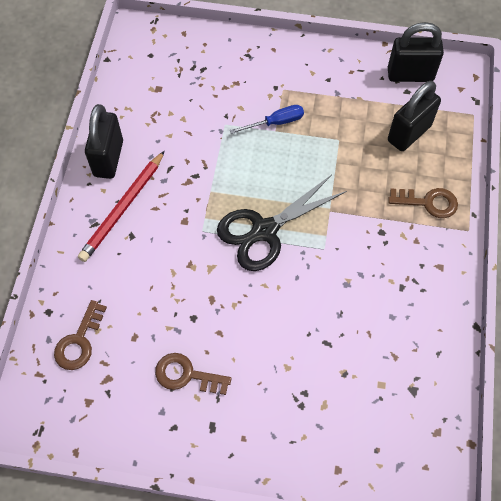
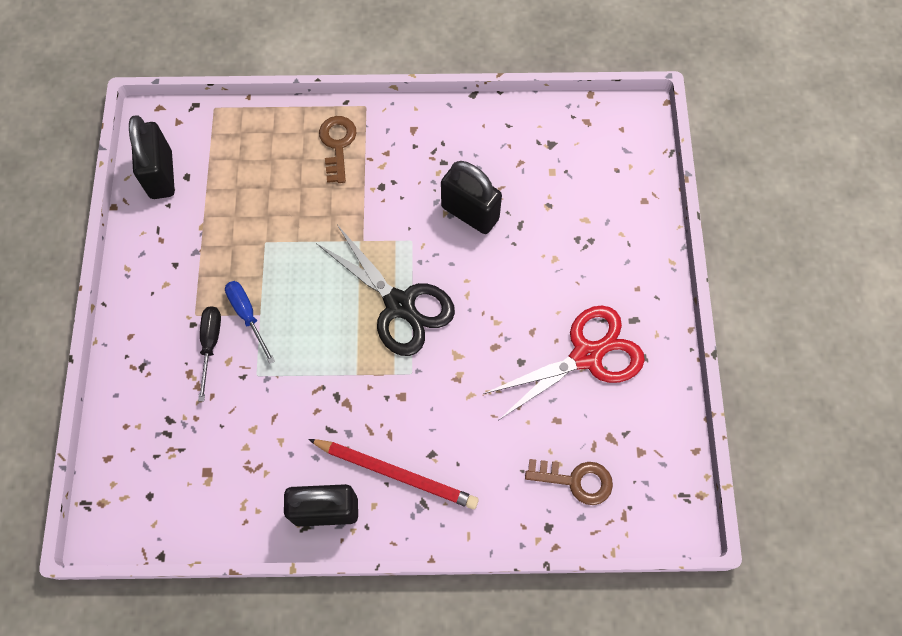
camera: 100 degrees left, 5 degrees up
brown key [155,353,231,395] -> red scissors [483,305,645,420]
black padlock [388,81,441,151] -> black padlock moved to [441,161,502,234]
none -> black screwdriver [198,306,221,402]

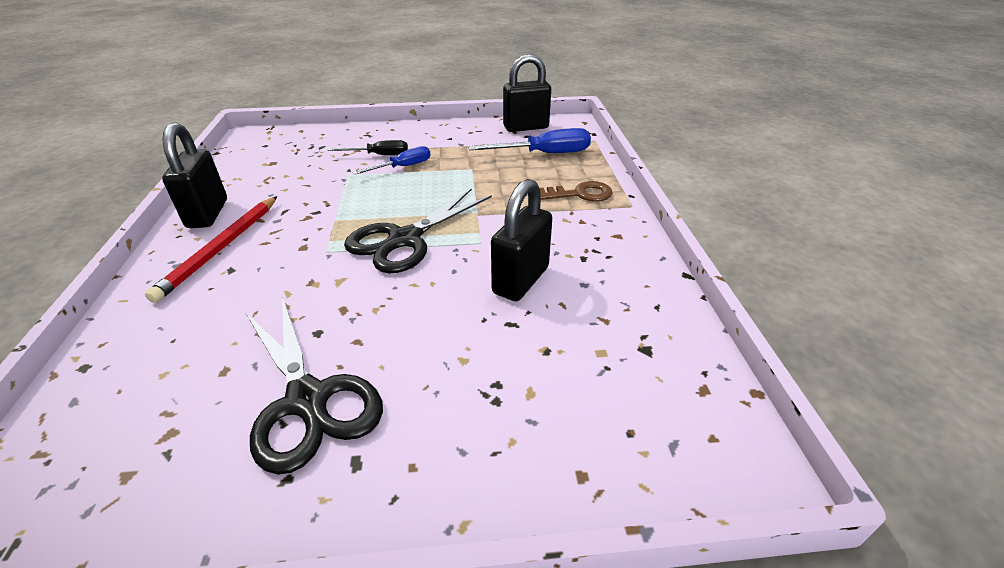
camera: 85 degrees right, 30 degrees down
red scissors [483,305,645,420] -> black scissors [245,298,383,475]
brown key [525,459,613,505] -> none
none -> blue screwdriver [468,128,591,153]

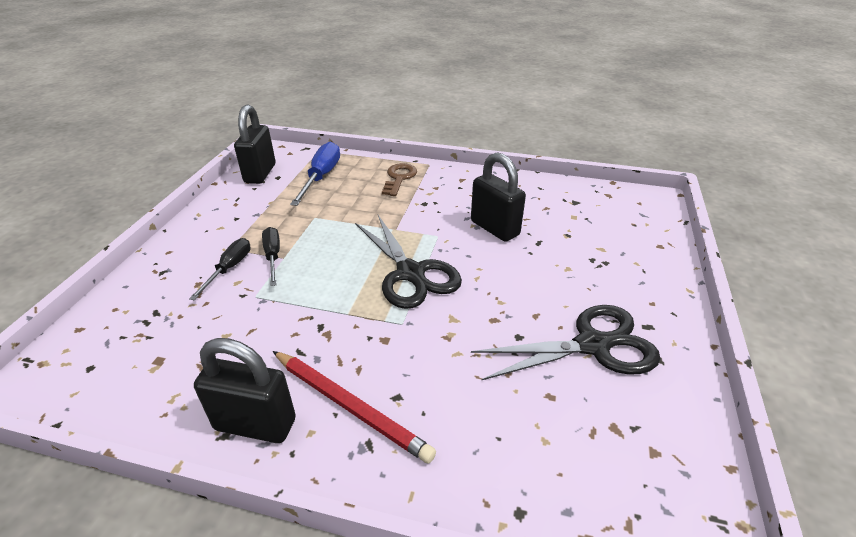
camera: 70 degrees left, 0 degrees up
blue screwdriver [352,146,431,175] -> black screwdriver [262,227,280,286]

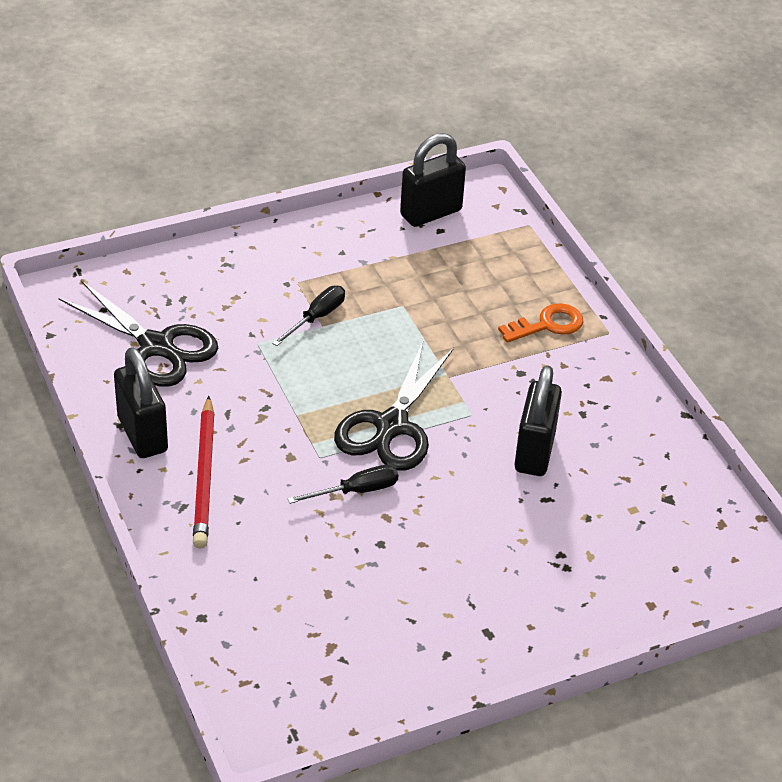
camera: 50 degrees right, 5 degrees up
black screwdriver [189,238,251,300] -> black screwdriver moved to [287,465,398,504]
blue screwdriver [290,142,340,206] -> none
brown key [382,163,417,196] -> orange key [498,303,583,343]
black scissors [471,305,661,381] -> black scissors moved to [59,280,218,387]

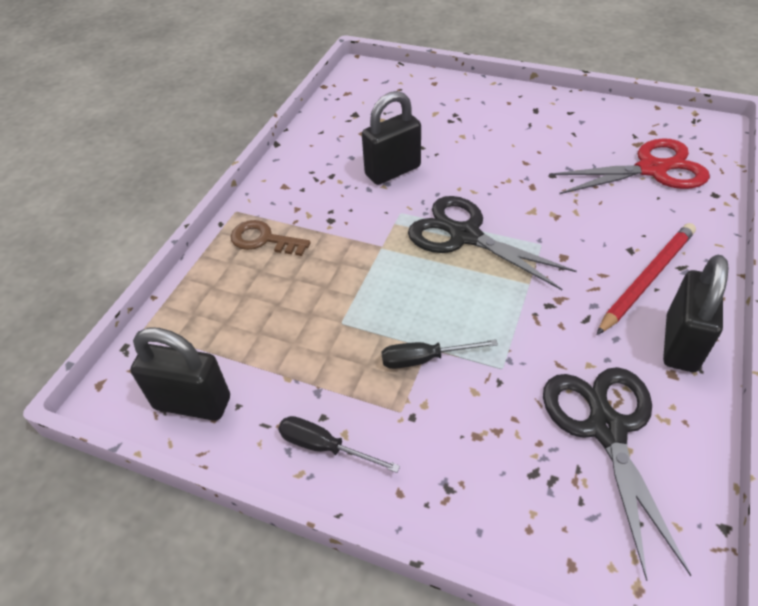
camera: 130 degrees left, 5 degrees up
black screwdriver [287,465,398,504] -> black screwdriver moved to [278,416,400,473]
black scissors [334,342,454,471] -> black scissors turned 120 degrees counterclockwise [408,196,577,290]
orange key [498,303,583,343] -> brown key [231,220,311,256]
none -> red scissors [549,138,710,194]

